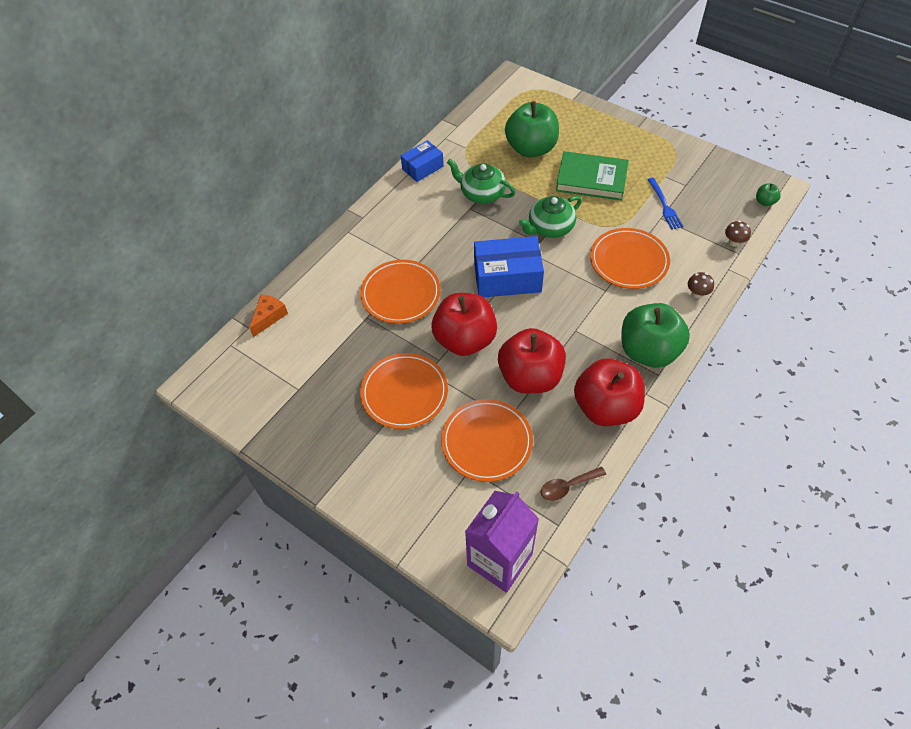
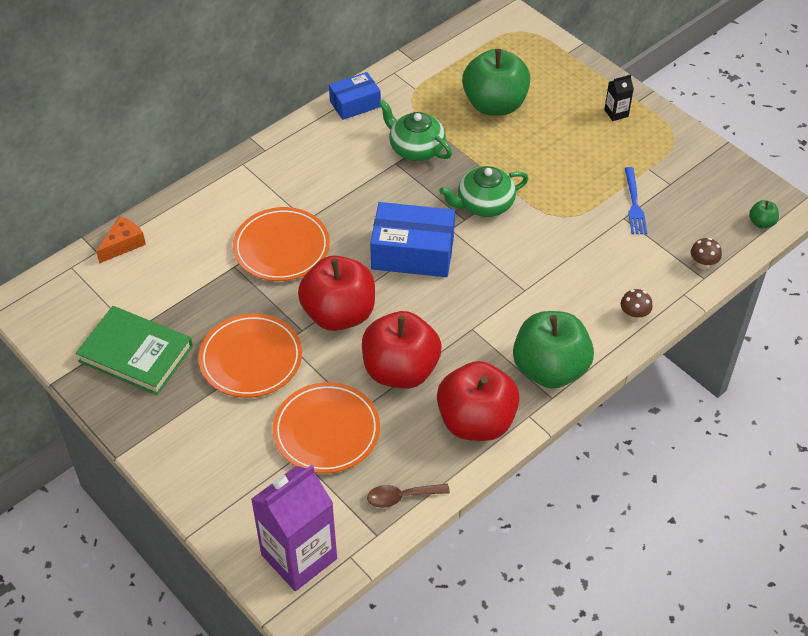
camera: 10 degrees right, 5 degrees down
green book [556,151,629,201] -> green book moved to [76,306,193,395]
orange plate [590,228,670,289] -> none
none -> black carton [604,75,634,121]

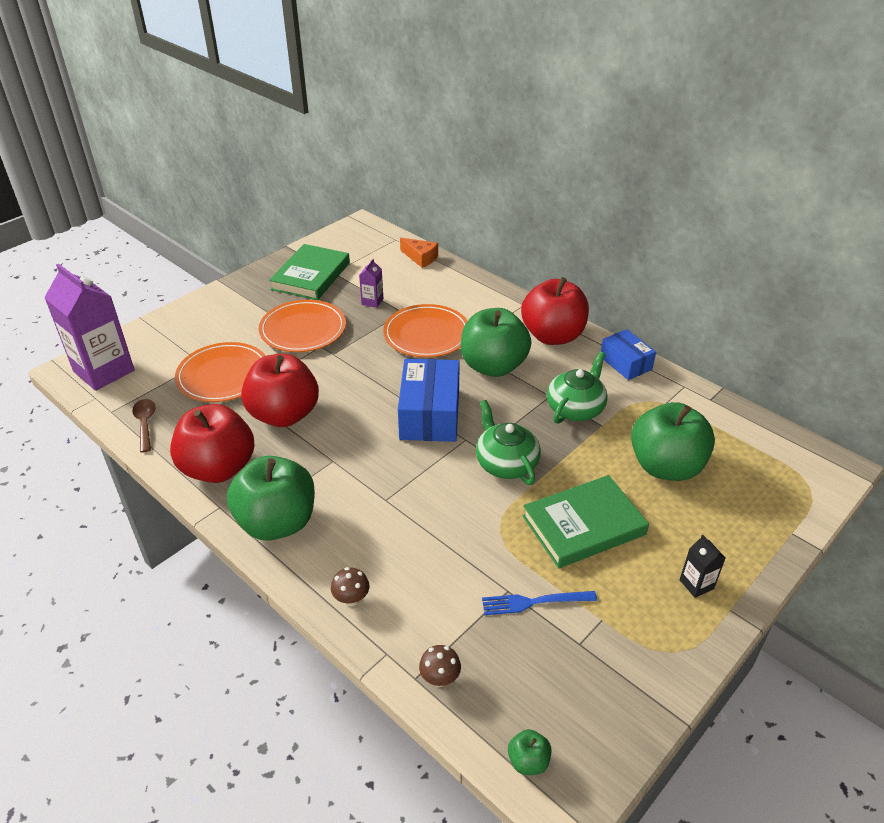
camera: 85 degrees right, 10 degrees down
red apple [298,255,375,331] -> red apple moved to [521,277,589,345]
none -> purple carton [359,259,383,308]
none -> green apple [461,308,531,377]
none -> green book [522,475,649,568]

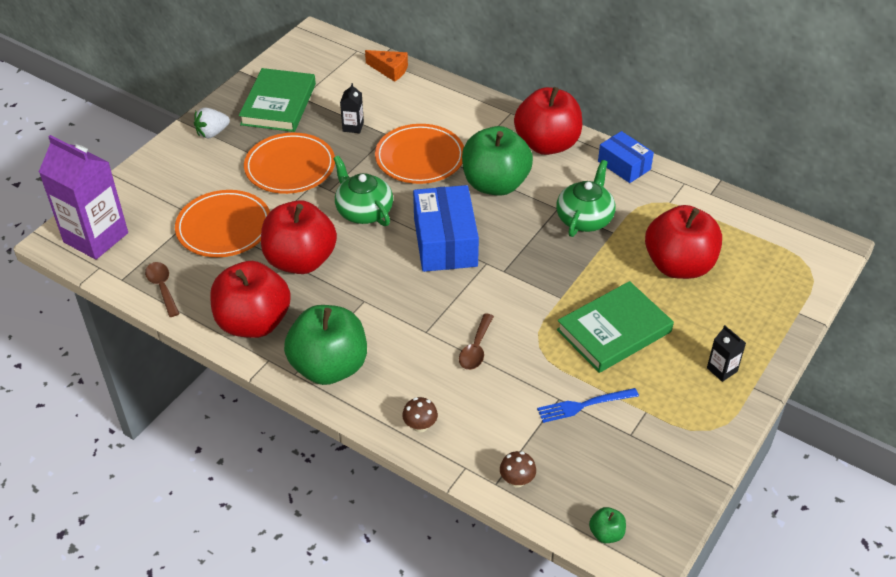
camera: 10 degrees left, 5 degrees up
purple carton [359,259,383,308] -> black carton [340,83,364,133]
green teapot [476,400,541,485] -> green teapot moved to [333,155,393,226]
green apple [631,402,715,481] -> red apple [645,205,722,279]
none -> white strawberry [194,108,230,138]
none -> brown spoon [459,313,494,370]

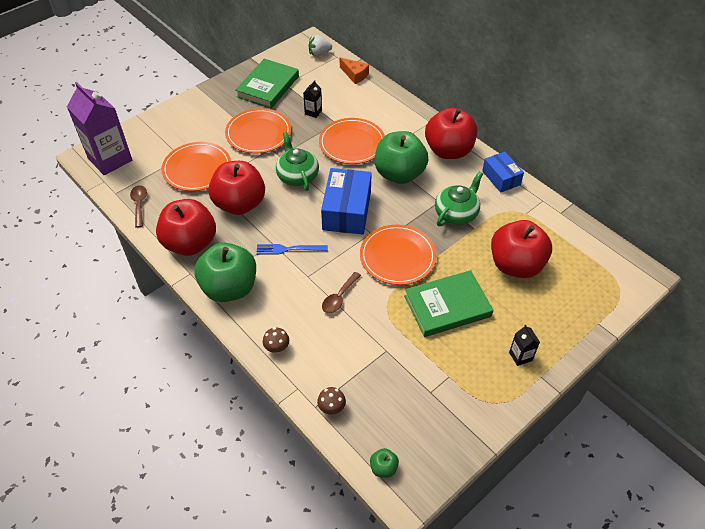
camera: 15 degrees right, 5 degrees up
white strawberry [194,108,230,138] -> white strawberry moved to [308,35,332,57]
blue fork [537,388,639,423] -> blue fork moved to [256,244,328,255]
none -> orange plate [360,225,436,285]

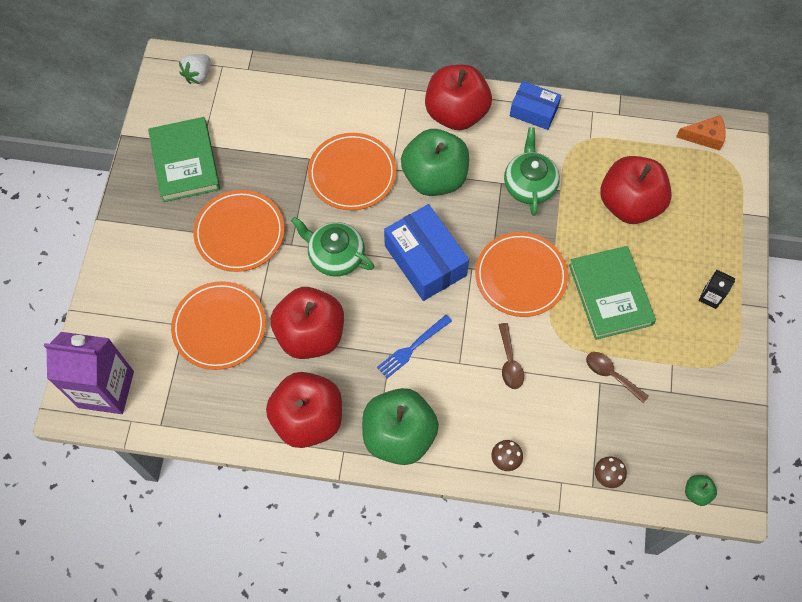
camera: 40 degrees left, 15 degrees up
brown spoon [130,185,147,228] -> brown spoon moved to [586,352,649,403]
black carton [303,80,322,118] -> none
orange cheese [340,58,369,84] -> orange cheese moved to [676,115,726,151]
green book [404,270,493,337] -> green book turned 45 degrees counterclockwise [569,246,656,340]

